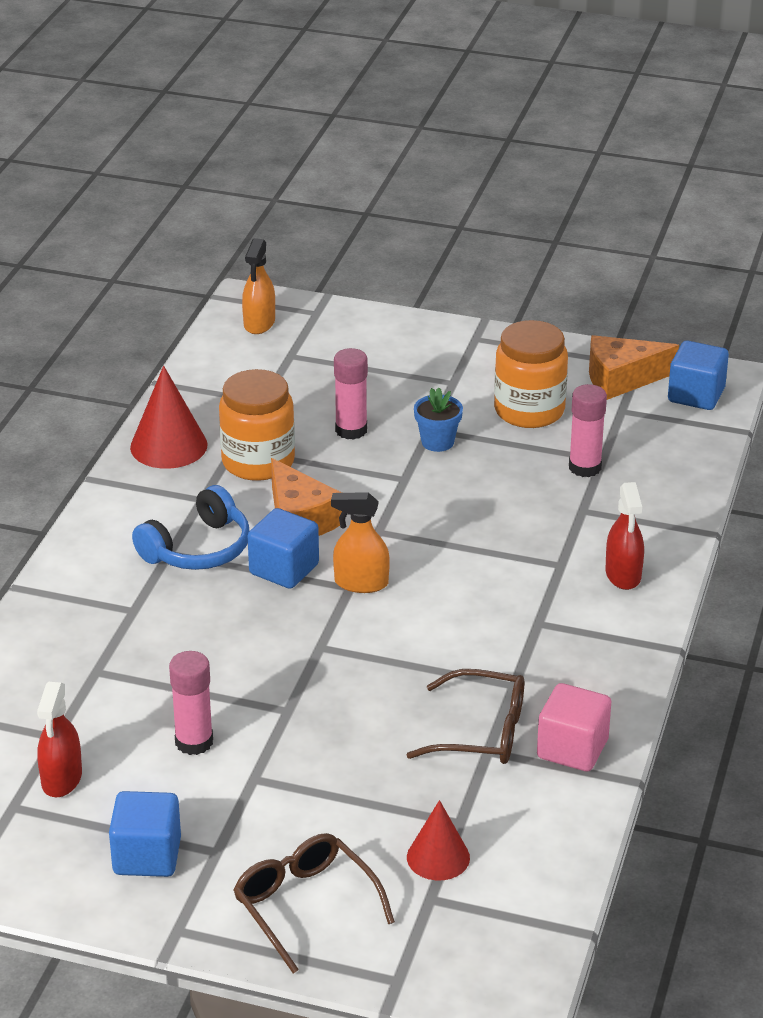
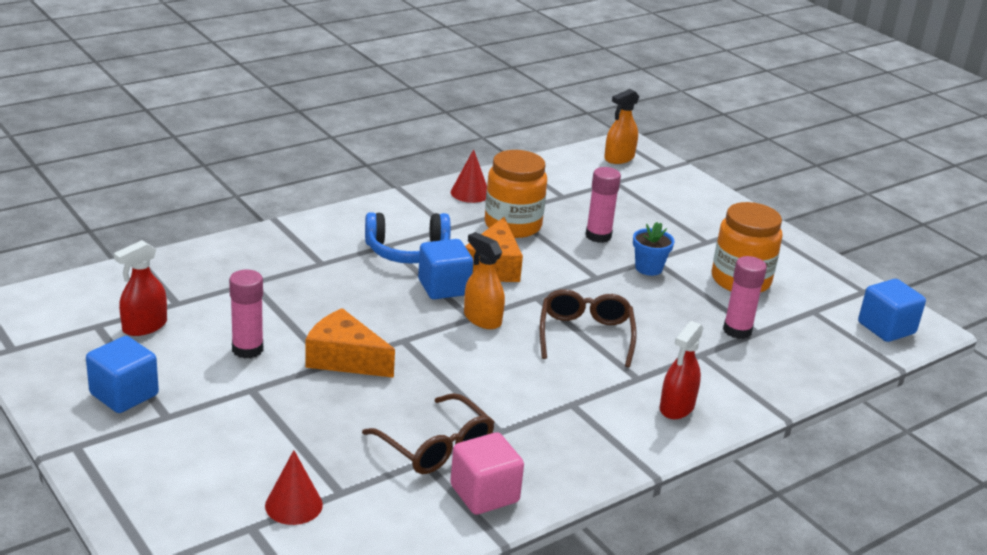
camera: 35 degrees right, 5 degrees down
red cone [130,366,208,469] -> red cone [451,149,487,203], size x0.66
brown glasses [233,833,395,973] -> brown glasses moved to [540,289,637,367]
orange cheese [589,335,679,400] -> orange cheese moved to [305,308,395,378]

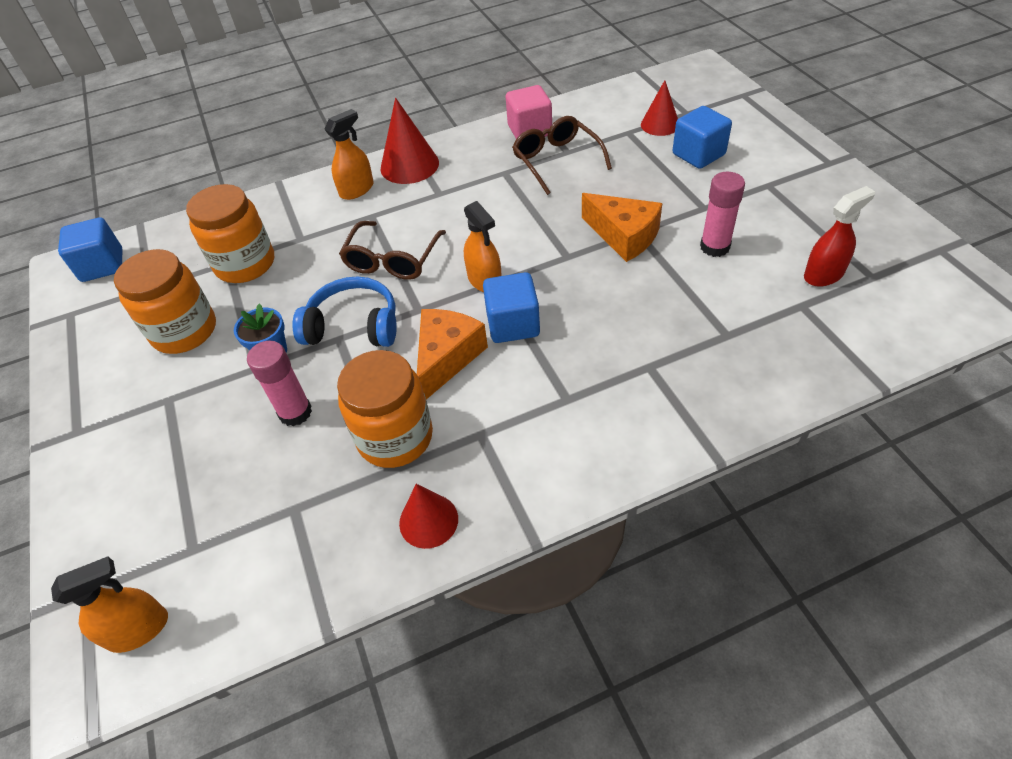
camera: 160 degrees left, 20 degrees up
blue cube [86,336,159,413] -> blue cube moved to [673,106,732,169]
blue headphones [365,212,451,264] -> blue headphones moved to [292,276,397,347]
red spray bottle [660,321,703,419] -> orange spray bottle [325,109,374,200]
pink glue stick [723,256,767,339] -> orange jar [186,184,274,283]
none -> red cone [381,98,439,184]

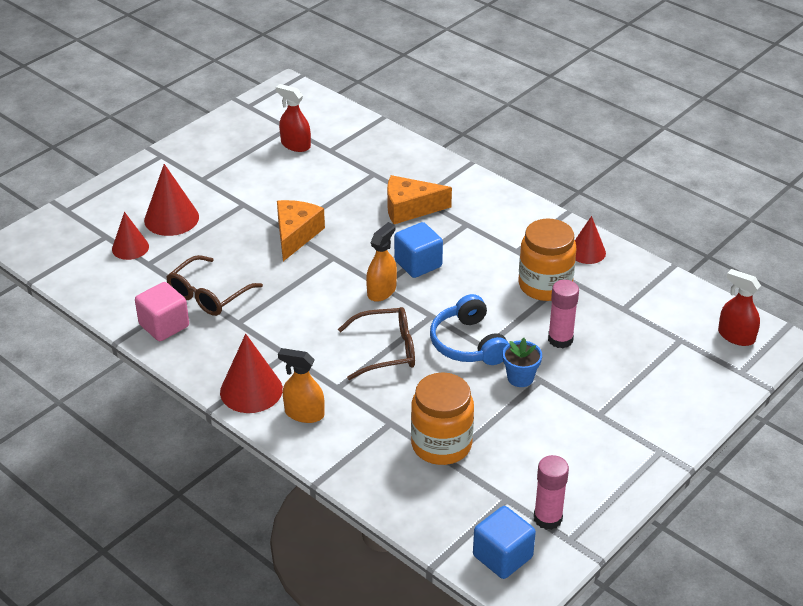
camera: 120 degrees left, 10 degrees down
orange spray bottle [51,556,168,653] -> red spray bottle [718,269,761,346]
orange jar [114,249,216,354] -> none
orange cheese [417,309,488,399] -> orange cheese moved to [387,175,452,224]
blue cube [673,106,732,169] -> red cone [144,164,199,236]
pink glue stick [700,172,745,257] -> pink glue stick moved to [534,455,569,530]

